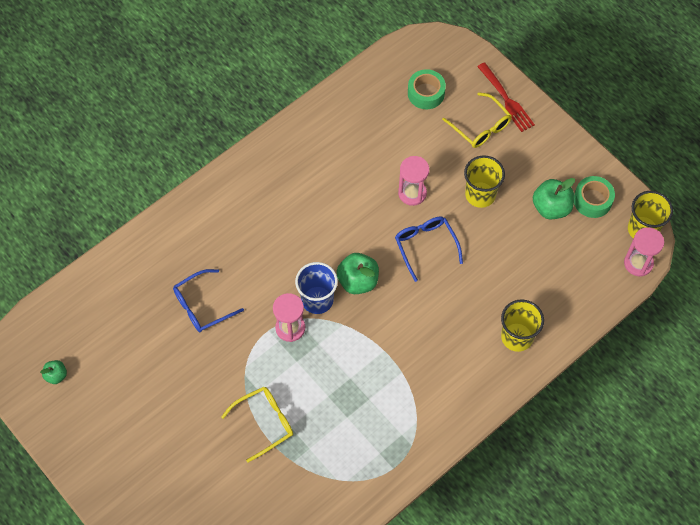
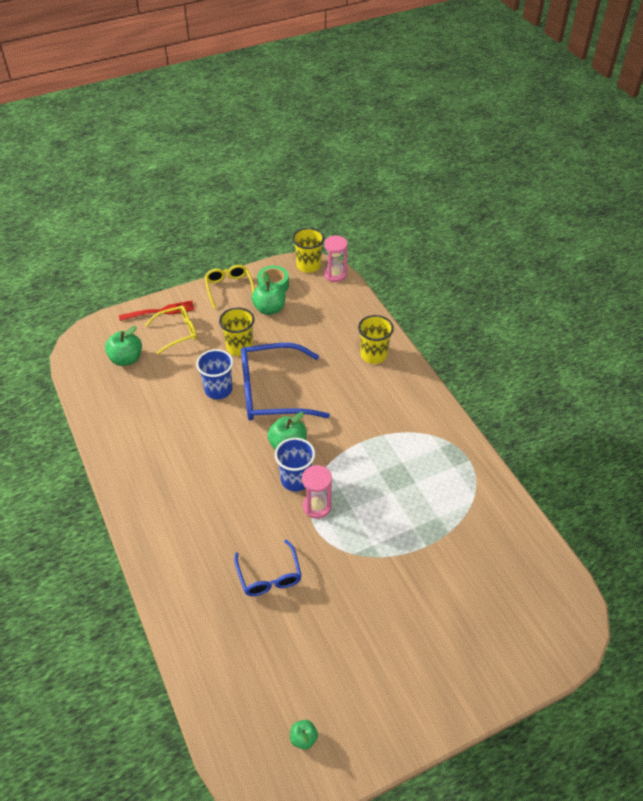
camera: 75 degrees left, 15 degrees down
yellow glasses [221,387,293,462] -> yellow glasses moved to [204,265,255,308]
blue glasses [395,216,463,282] -> blue glasses [241,343,330,421], size x1.80
pink hourglass [398,156,429,206] -> blue cup [196,349,233,399]
green tape [408,69,446,109] -> green apple [105,326,142,366]

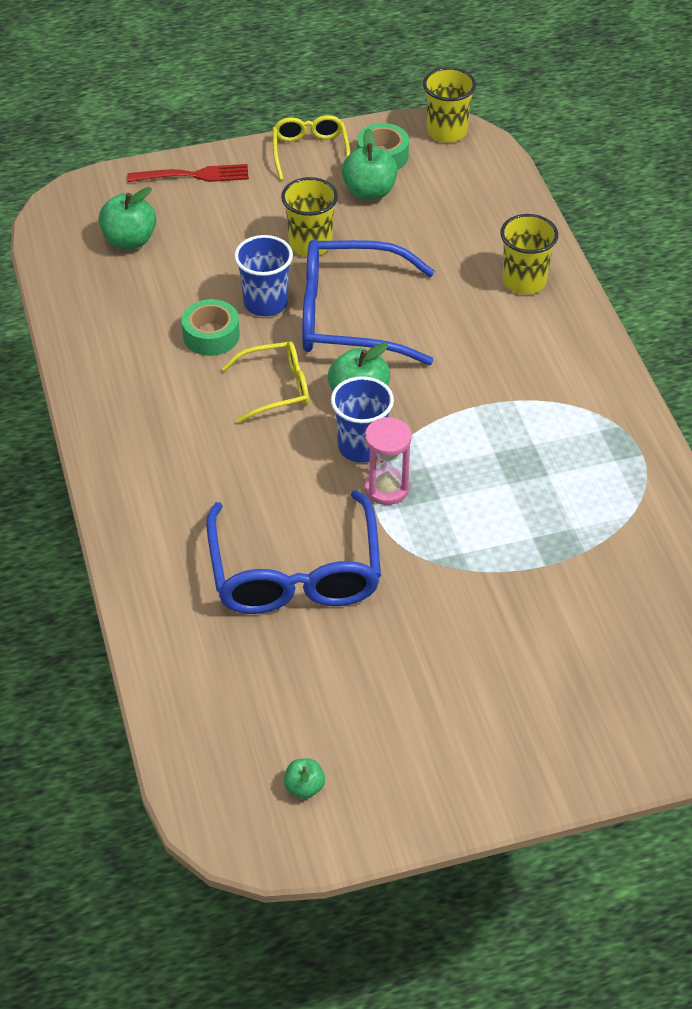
camera: 10 degrees right, 0 degrees up
yellow glasses [145,305,197,354] -> yellow glasses moved to [221,341,309,423]
blue glasses [235,540,302,596] -> blue glasses [206,490,381,614], size x1.80
pink hourglass [324,236,348,282] -> none
none -> green tape [182,299,240,356]

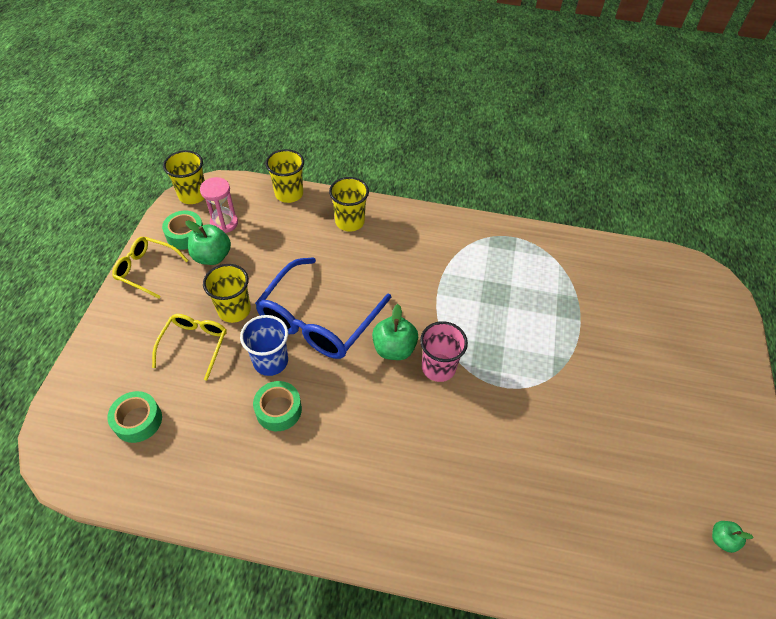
camera: 65 degrees left, 5 degrees up
green apple [99,187,156,249] -> green tape [107,391,162,443]
red fork [127,164,249,182] -> none
blue glasses [206,490,381,614] -> none
yellow glasses [221,341,309,423] -> yellow glasses moved to [152,314,227,381]
blue cup [331,376,394,463] -> pink cup [420,321,468,382]
pink hourglass [364,417,412,505] -> pink hourglass moved to [200,177,238,233]
none -> yellow cup [265,149,304,203]

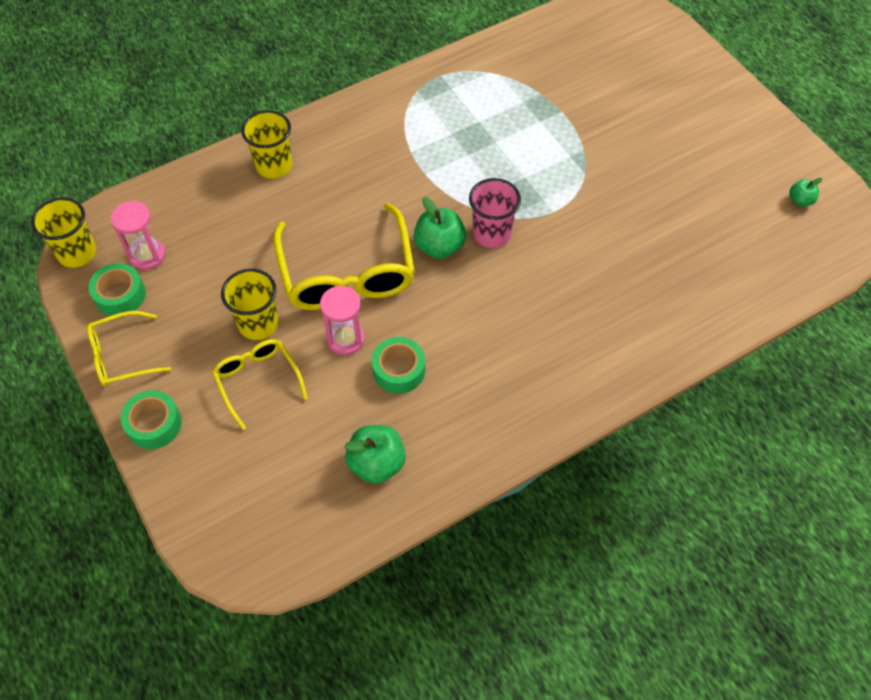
camera: 40 degrees left, 5 degrees up
green tape [107,391,162,443] -> green tape moved to [121,390,182,449]
green apple [185,220,231,265] -> green apple moved to [344,425,406,484]
blue cup [240,315,288,376] -> pink hourglass [320,285,365,355]
blue glasses [255,257,391,359] -> yellow glasses [273,203,415,310]
yellow cup [265,149,304,203] -> none

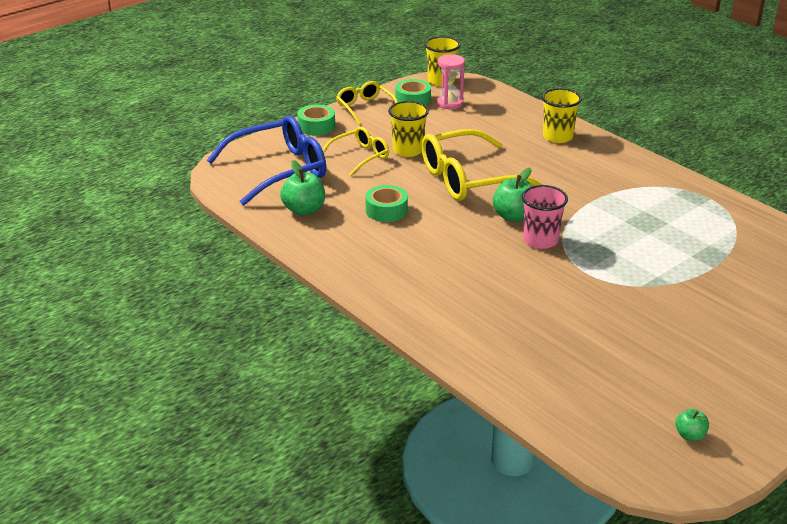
camera: 80 degrees right, 25 degrees down
pink hourglass [320,285,365,355] -> none
none -> blue glasses [207,115,326,205]

